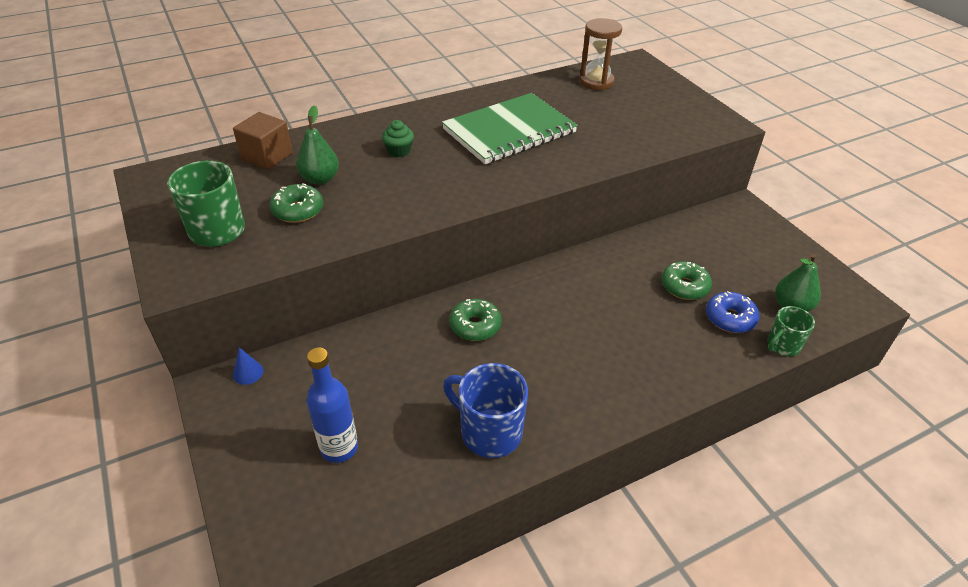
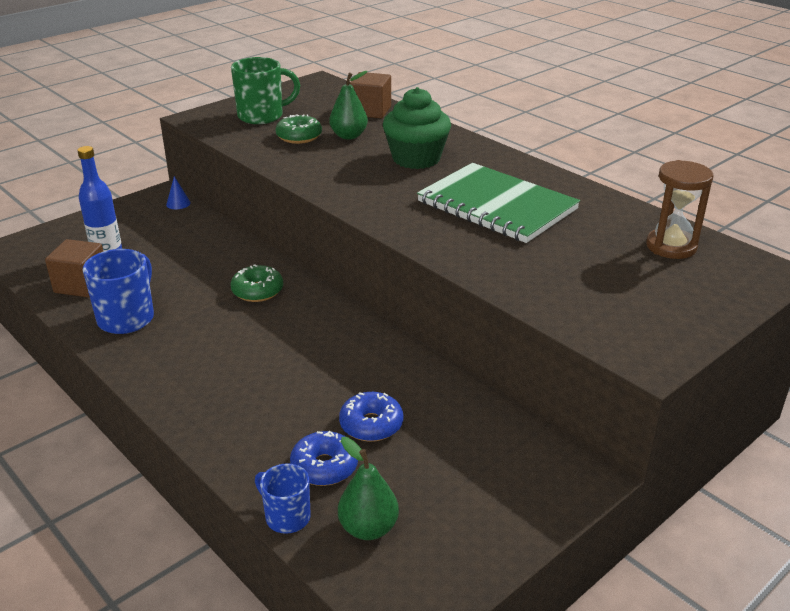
camera: 75 degrees right, 10 degrees down
green cupcake [382,120,414,157] -> green cupcake [383,87,451,169], size x2.04
green donut [661,261,712,300] -> blue donut [339,392,403,442]
green mug [767,306,815,356] -> blue mug [255,463,311,534]
none -> brown cube [45,239,103,297]

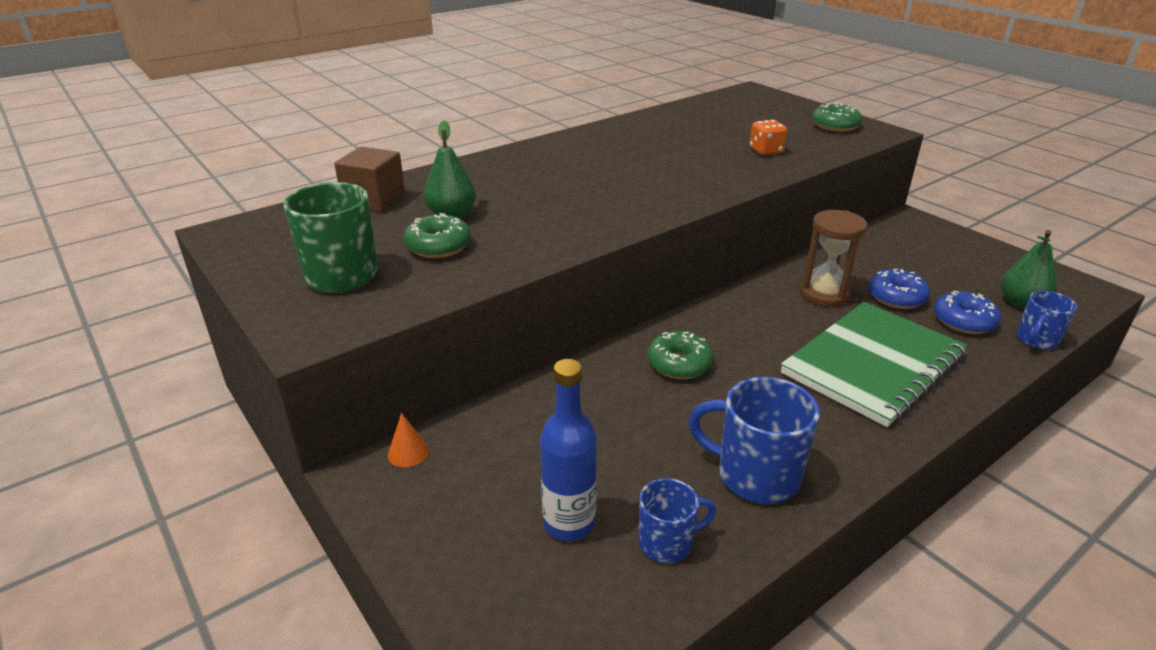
camera: 85 degrees left, 0 degrees up
brown cube [45,239,103,297] -> blue mug [639,478,716,563]
blue cone [166,176,191,209] -> orange cone [388,413,429,467]
green cupcake [383,87,451,169] -> none
green notebook [417,163,580,243] -> green notebook moved to [781,302,967,427]
brown hourglass [646,160,713,259] -> brown hourglass moved to [800,210,868,307]
none -> orange dice [749,120,787,155]
none -> green donut [812,103,862,132]

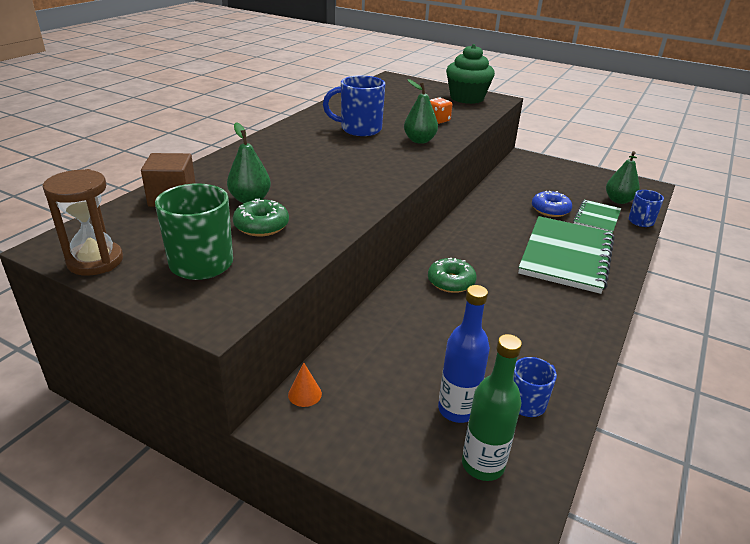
camera: 25 degrees left, 0 degrees up
blue mug [688,377,820,504] -> blue mug moved to [323,75,385,136]
brown hourglass [800,210,868,307] -> brown hourglass moved to [43,169,123,276]
green donut [812,103,862,132] -> green cupcake [446,44,495,104]
blue donut [934,291,1001,334] -> green notebook [573,200,621,232]
none -> green pear [404,79,438,144]
none -> green bottle [462,334,522,481]

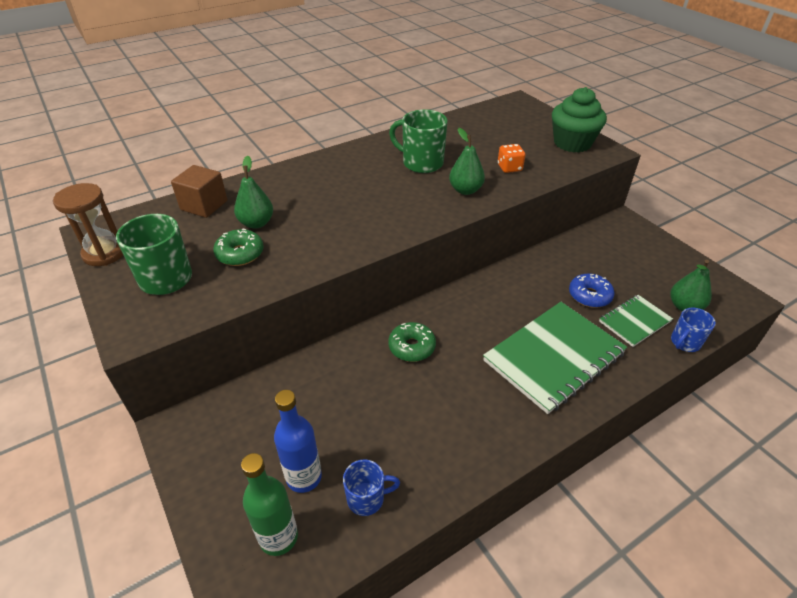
camera: 30 degrees right, 10 degrees up
orange cone [288,363,322,407] -> none
blue mug [323,75,385,136] -> green mug [389,109,448,173]

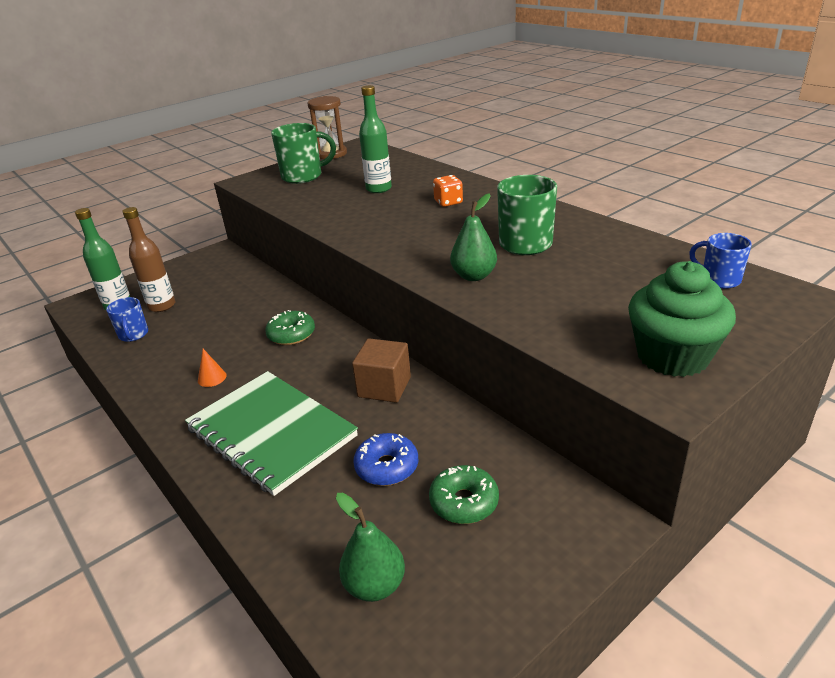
camera: 85 degrees right, 10 degrees down
brown cube [171,165,227,218] -> brown cube moved to [352,338,411,403]
green donut [213,228,264,266] -> green donut moved to [429,465,499,524]
green pear [234,156,273,229] -> green bottle [359,85,392,193]
blue bottle [274,390,322,493] -> brown bottle [122,207,175,312]
orange dice [498,144,525,173] -> orange dice moved to [433,175,463,207]
green notebook [599,295,673,347] -> none
blue mug [671,308,716,352] -> blue mug moved to [689,233,752,289]
none -> orange cone [198,349,227,387]

